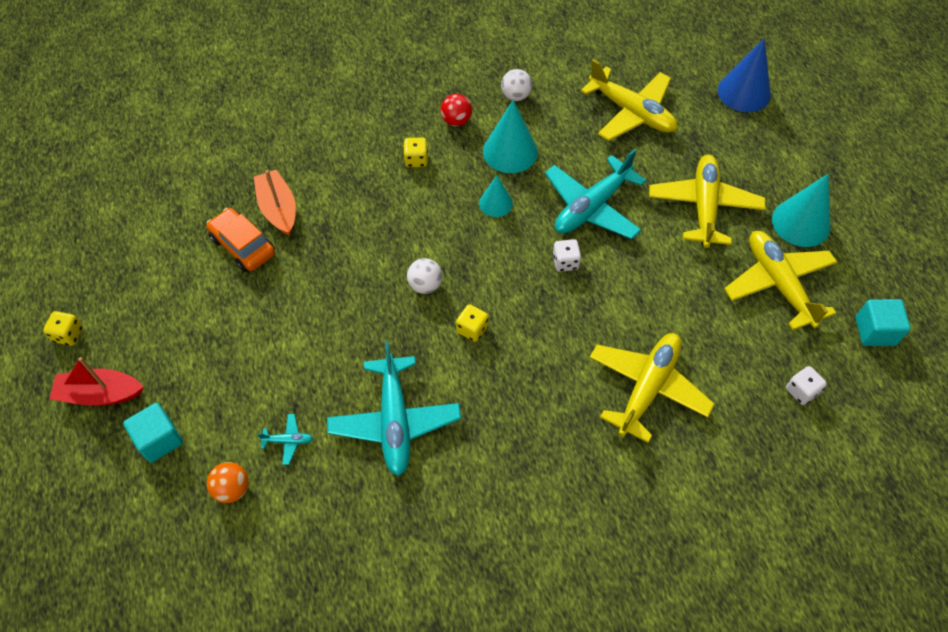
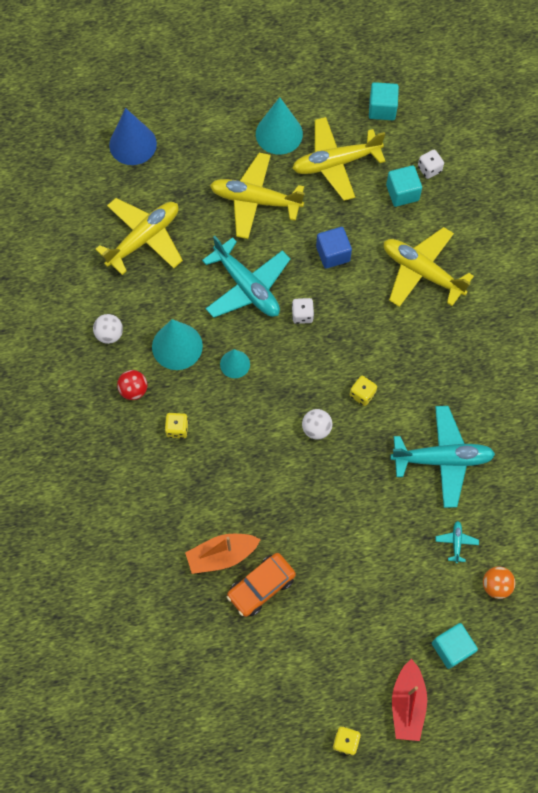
camera: 85 degrees left, 10 degrees up
none -> blue cube [316,227,352,269]
none -> turquoise cube [386,165,422,207]

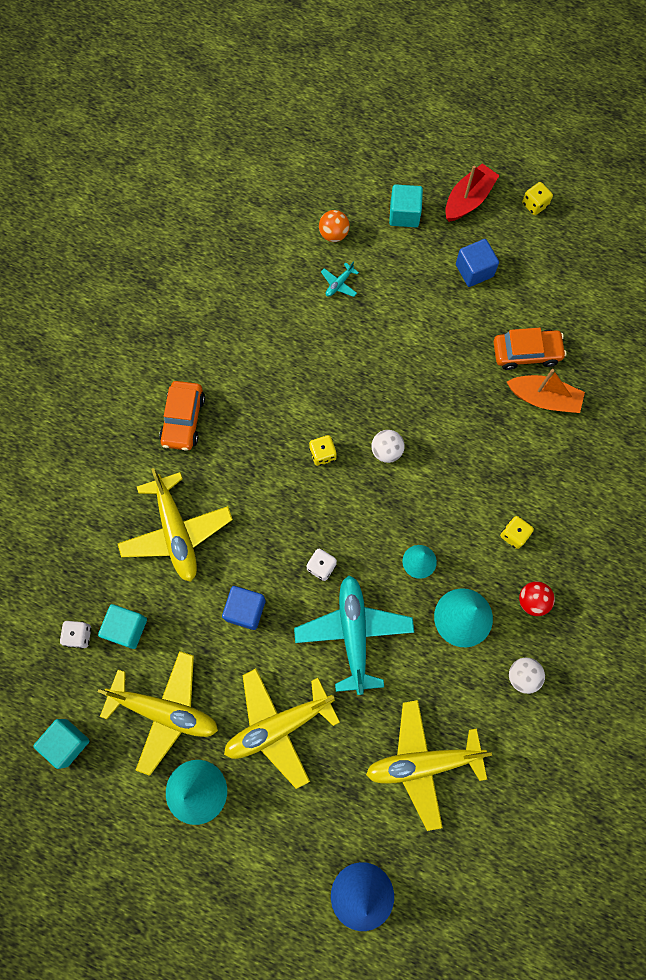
camera: 145 degrees left, 5 degrees up
yellow plane [210,153,304,239] -> yellow plane turned 105 degrees clockwise [224,669,340,789]
turquoise plane [390,406,495,508] -> none
none -> orange car [159,381,205,451]
none -> blue cube [456,239,499,287]

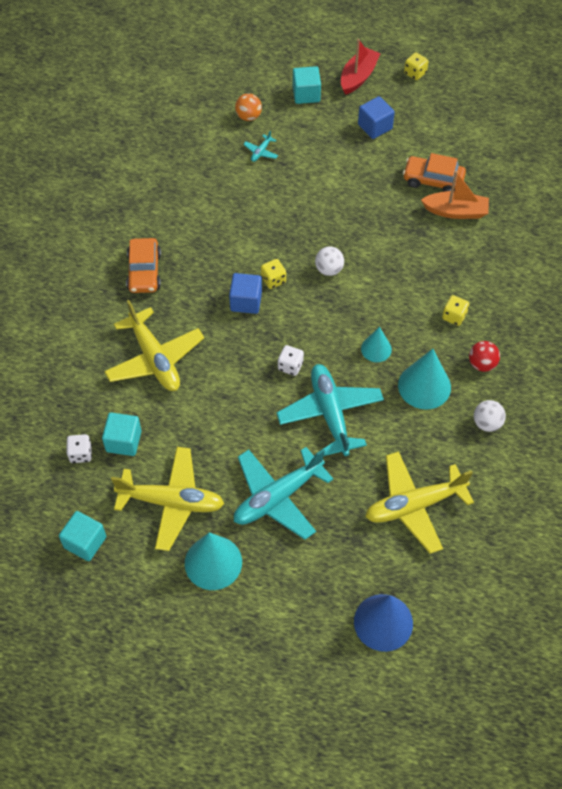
camera: 10 degrees left, 15 degrees down
blue cube [222,586,266,630] -> blue cube moved to [229,273,262,314]
yellow plane [224,669,340,789] -> turquoise plane [234,447,333,540]
orange car [494,328,566,370] -> orange car turned 150 degrees counterclockwise [403,153,466,192]

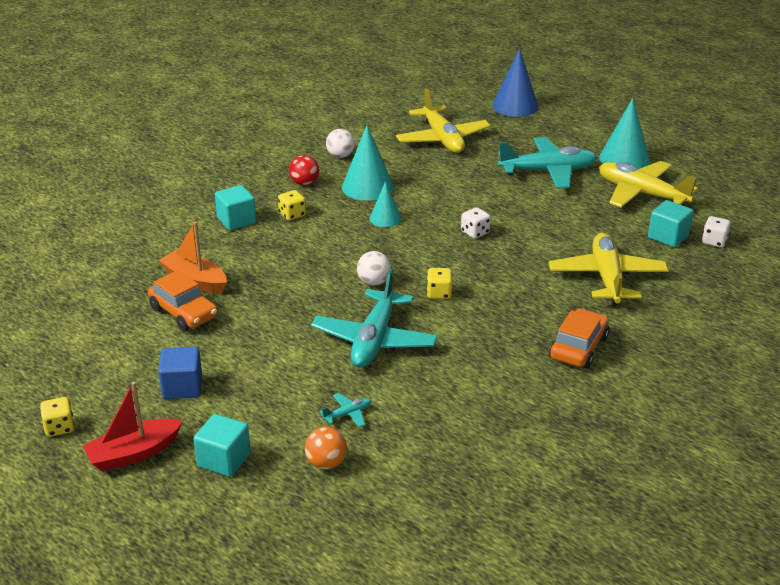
camera: 150 degrees left, 25 degrees down
turquoise cube [59,511,106,561] -> turquoise cube moved to [215,185,256,230]
blue cube [229,273,262,314] -> none
turquoise plane [277,364,384,456] -> turquoise plane moved to [311,269,438,367]
yellow plane [365,451,474,554] -> yellow plane turned 60 degrees clockwise [396,88,491,153]

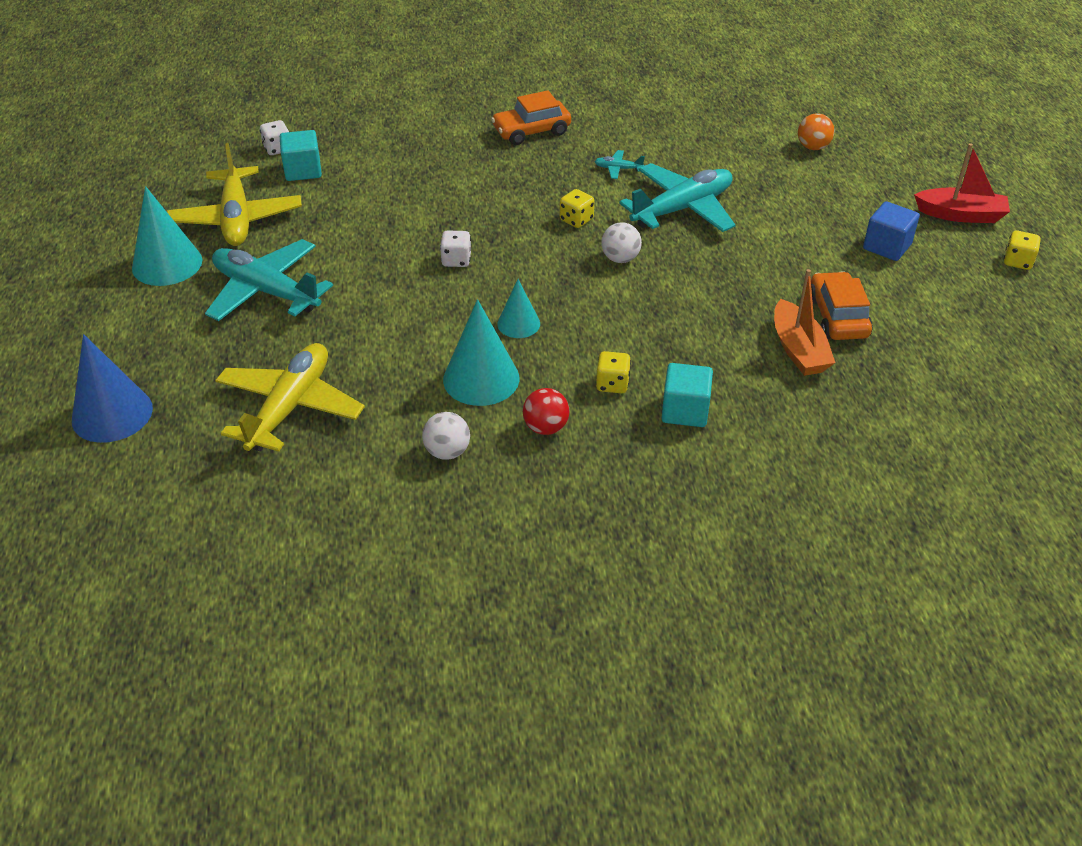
camera: 140 degrees left, 10 degrees up
turquoise cube [194,414,251,477] -> none
turquoise plane [320,393,371,427] -> turquoise plane moved to [594,150,645,179]
yellow plane [549,233,669,306] -> none

